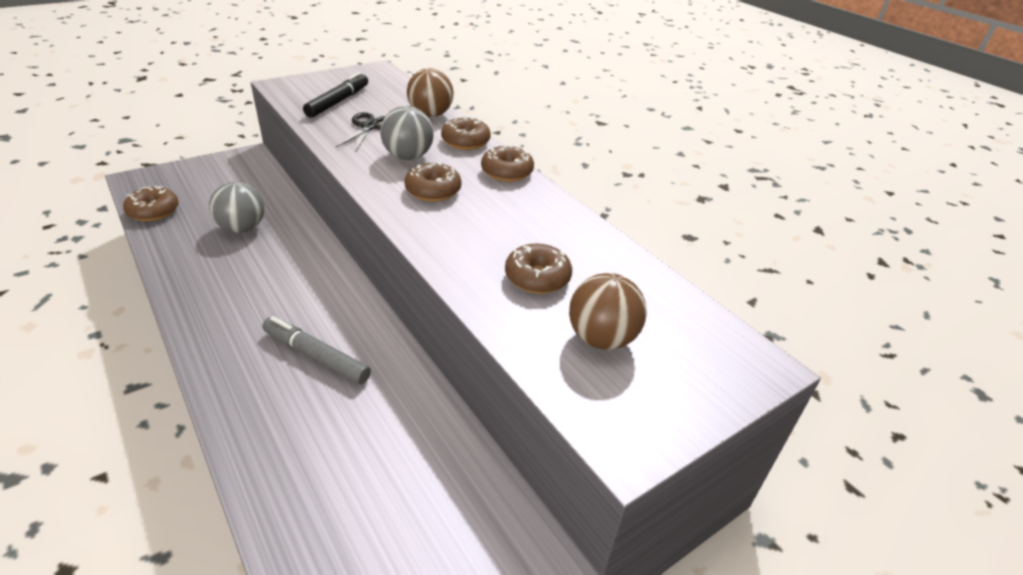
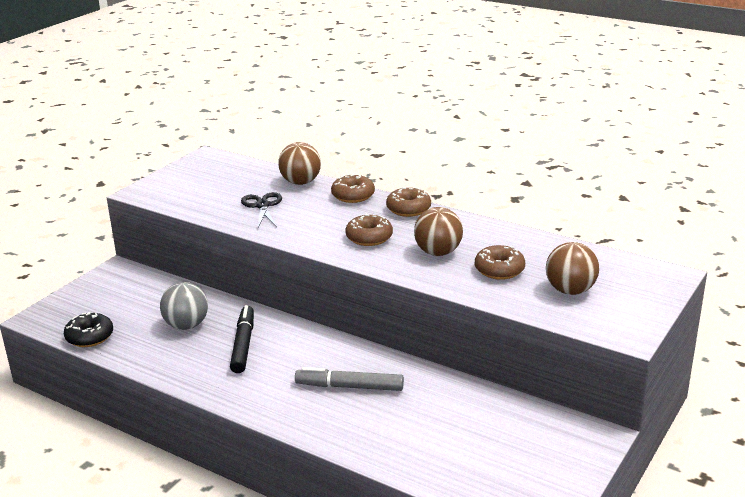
camera: 20 degrees left, 10 degrees down
brown donut [123,186,179,221] -> black donut [64,311,113,347]
black marker [303,72,368,118] -> black marker moved to [230,305,254,373]
grey ball [380,106,434,160] -> none
none -> brown ball [414,207,463,256]

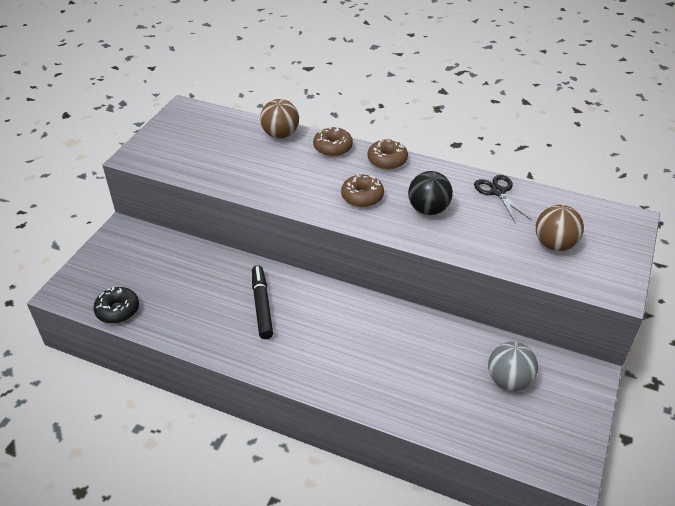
camera: 10 degrees left, 15 degrees up
grey ball [160,282,208,330] -> grey ball moved to [488,342,538,391]
black scissors [241,192,282,228] -> black scissors moved to [474,175,531,223]
grey marker [295,367,404,391] -> none
brown ball [414,207,463,256] -> black ball [408,171,453,215]
brown donut [475,245,525,280] -> none

